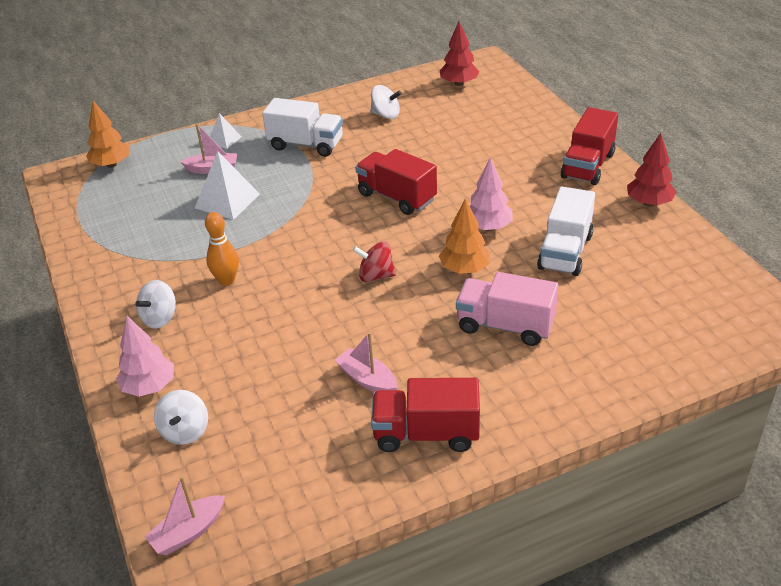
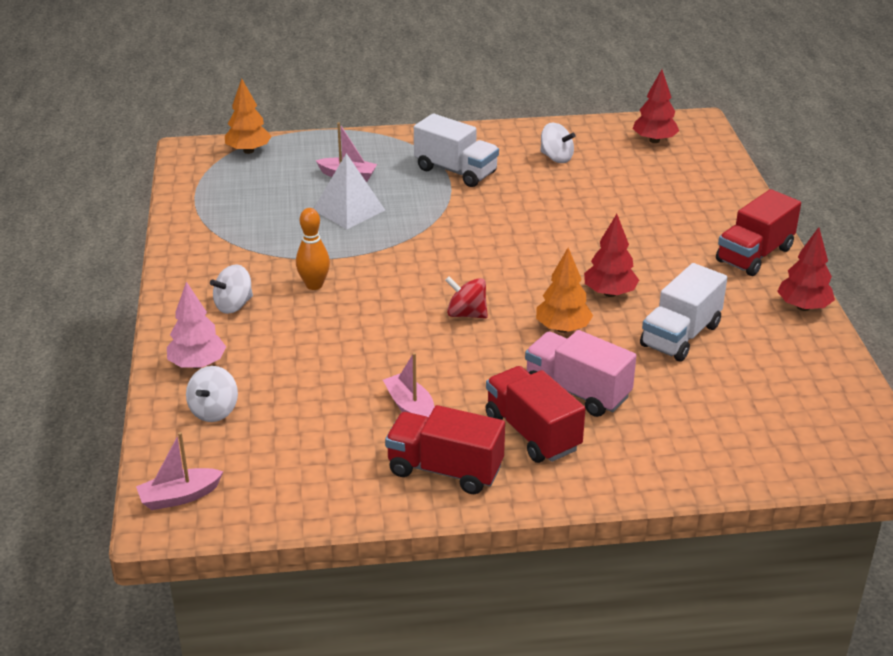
camera: 15 degrees right, 5 degrees down
white pyramid [210,113,242,149] -> none
red truck [355,149,437,215] -> red truck moved to [485,366,586,463]
pink tree [470,158,513,231] -> red tree [584,214,639,297]

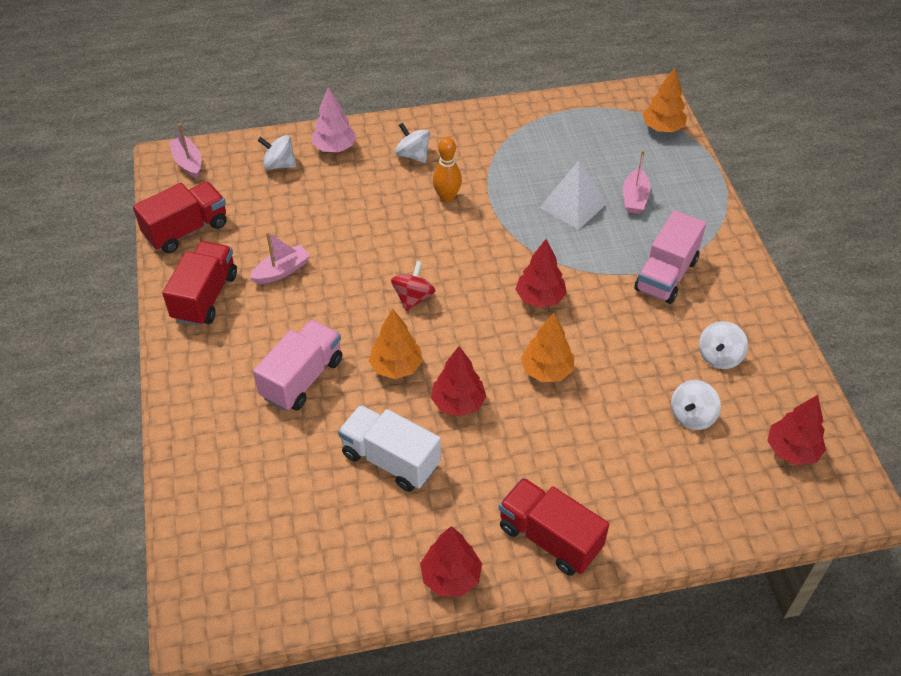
camera: 85 degrees right, 15 degrees up
white truck [414,113,499,187] -> pink truck [634,210,706,304]
red truck [485,366,586,463] -> red truck moved to [133,181,227,253]
none -> red tree [515,239,567,308]
none -> orange tree [521,313,574,382]
none -> white spinning top [671,380,721,430]

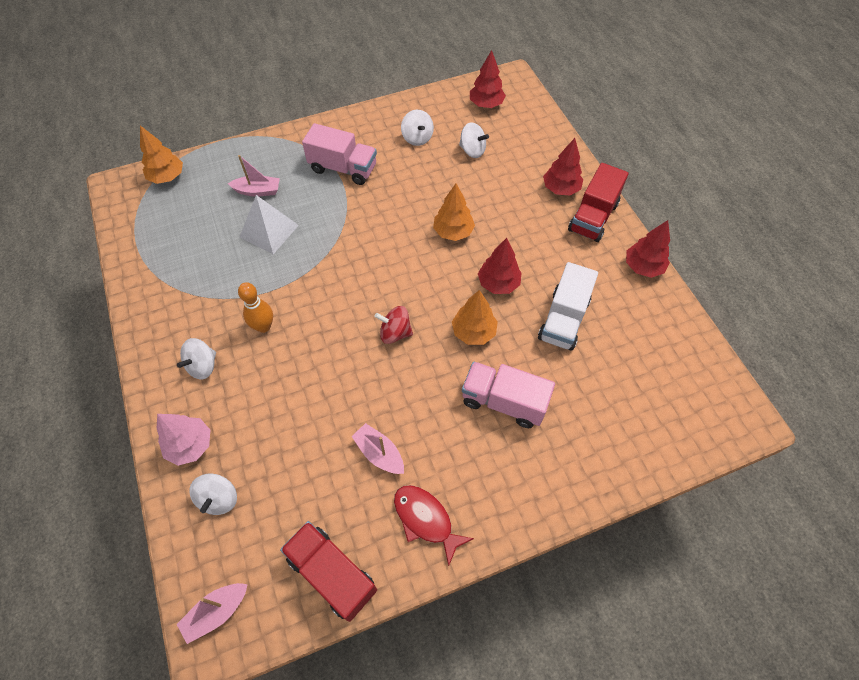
camera: 100 degrees left, 10 degrees up
red truck [162,241,237,326] -> red fish [394,485,474,566]
red tree [515,239,567,308] -> red tree moved to [543,138,583,196]
white spinning top [699,321,748,369] -> white spinning top turned 45 degrees clockwise [401,110,434,146]

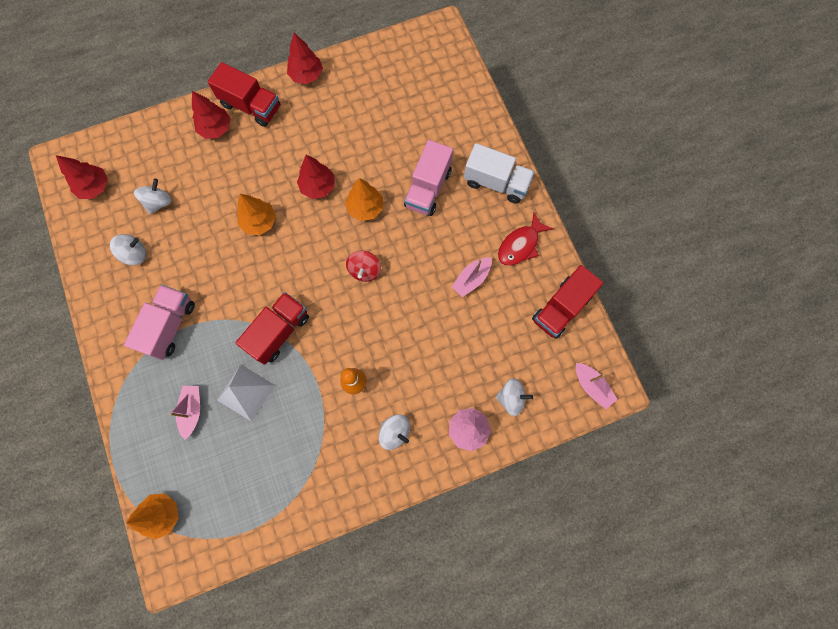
camera: 90 degrees left, 15 degrees up
white truck [538,262,598,351] -> white truck moved to [464,143,535,204]
none -> red truck [236,292,309,365]

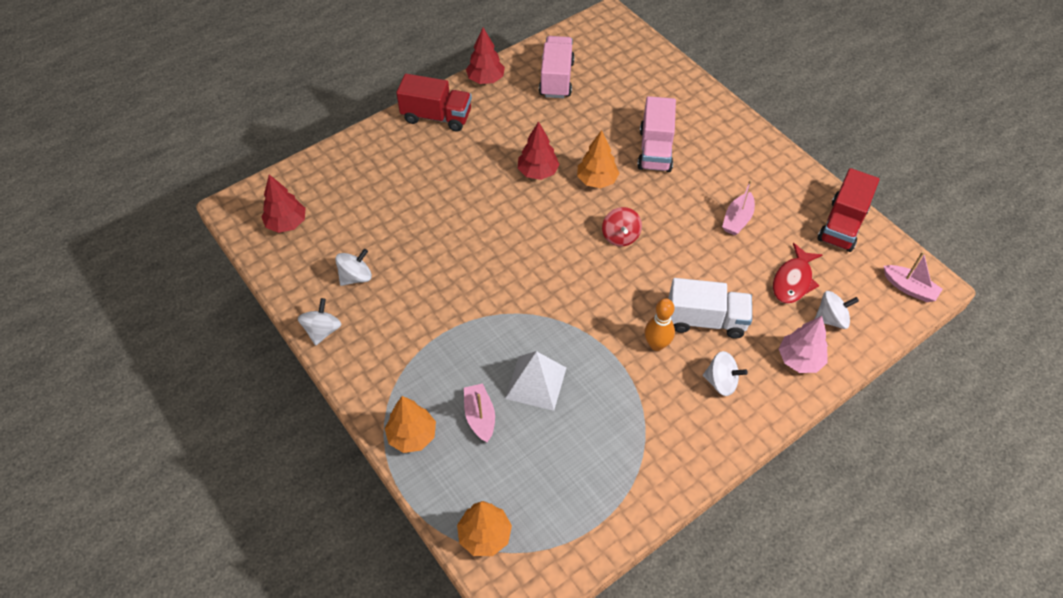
camera: 15 degrees left, 20 degrees down
pink truck [124,285,195,360] -> pink truck moved to [539,36,575,98]
white spinning top [134,178,172,214] -> white spinning top moved to [298,298,341,346]
red tree [192,91,231,139] -> none
red truck [236,292,309,365] -> none
orange tree [237,194,276,235] -> orange tree moved to [385,396,436,453]
white truck [464,143,535,204] -> white truck moved to [669,278,752,338]
red fish [498,213,553,266] -> red fish moved to [773,243,822,304]

